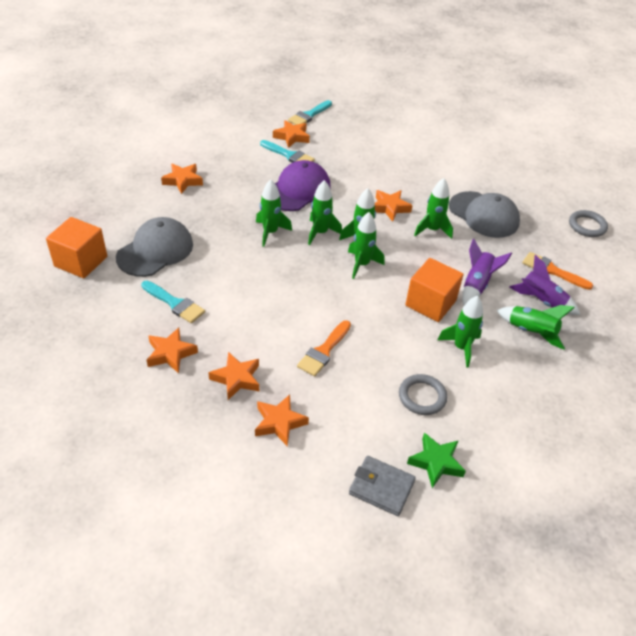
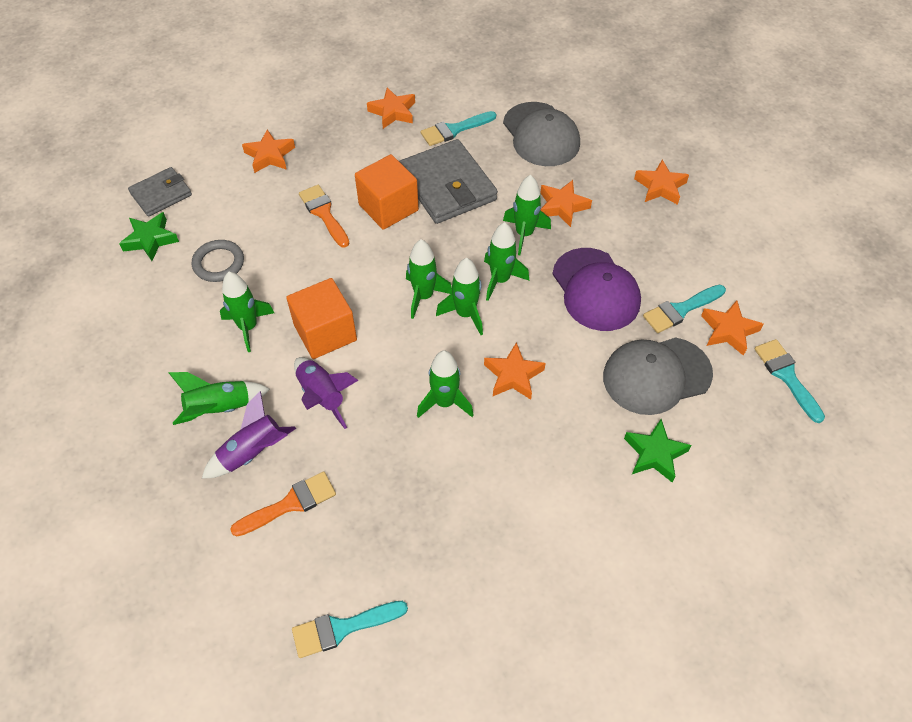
camera: 120 degrees right, 10 degrees up
orange cube [46,217,107,278] -> orange cube moved to [355,154,419,230]
orange star [208,352,259,400] -> orange star moved to [540,180,592,227]
grey cap [449,191,520,238] -> grey cap moved to [603,337,713,415]
grey ring [569,210,608,237] -> turquoise brush [292,601,408,658]
none -> grey wallet [399,139,498,224]
none -> green star [624,419,691,483]

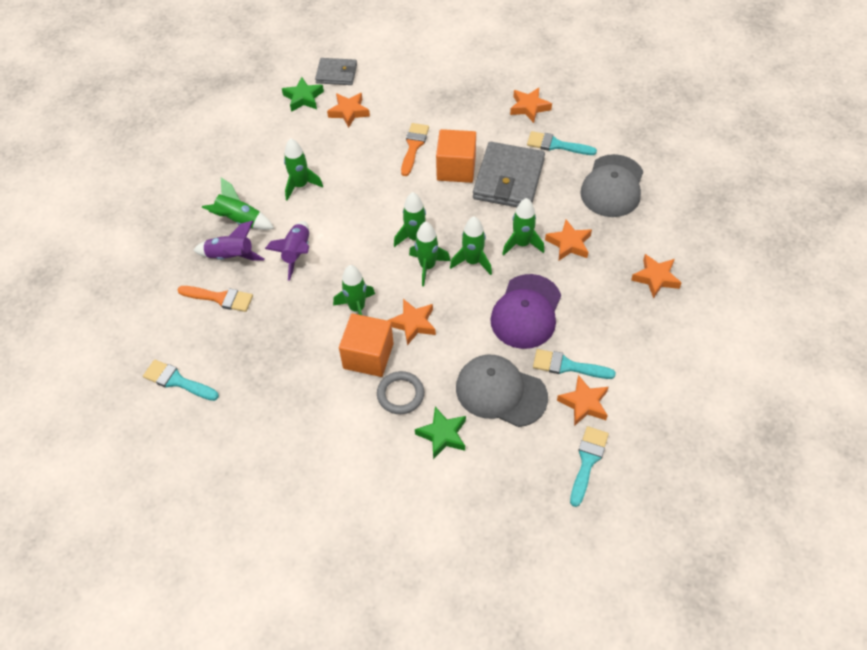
camera: 45 degrees right, 0 degrees up
grey ring [192,240,244,282] -> grey ring moved to [377,371,424,414]
orange star [242,129,295,173] -> orange star moved to [327,93,370,128]
orange cube [286,278,357,359] -> orange cube moved to [339,313,394,377]

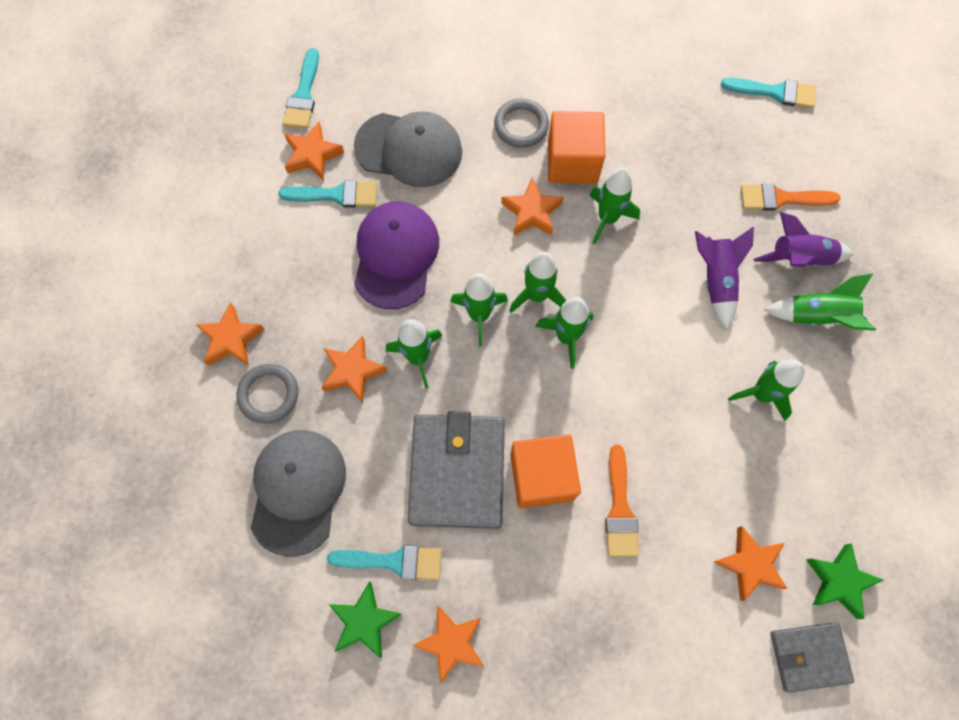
camera: 165 degrees right, 15 degrees up
green star [415,407,466,459] -> green star moved to [329,582,402,658]
none -> grey ring [236,364,298,424]

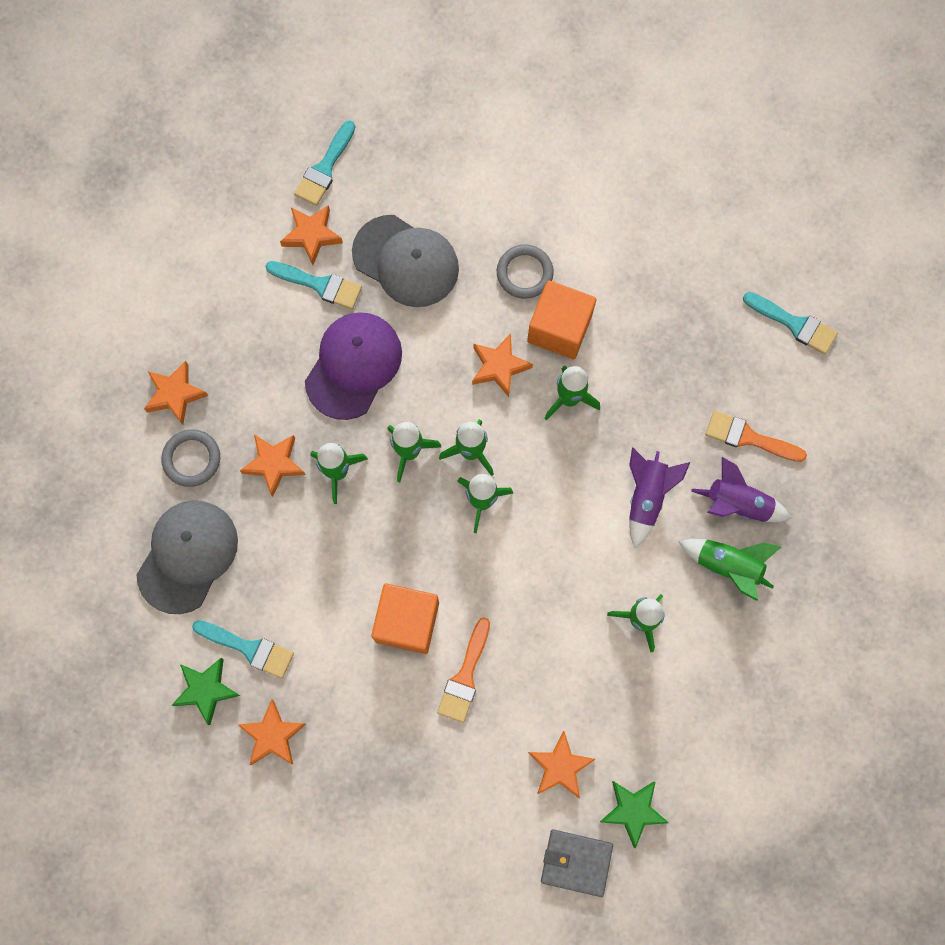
camera: 20 degrees right, 5 degrees up
grey wallet [408,411,505,529] -> none

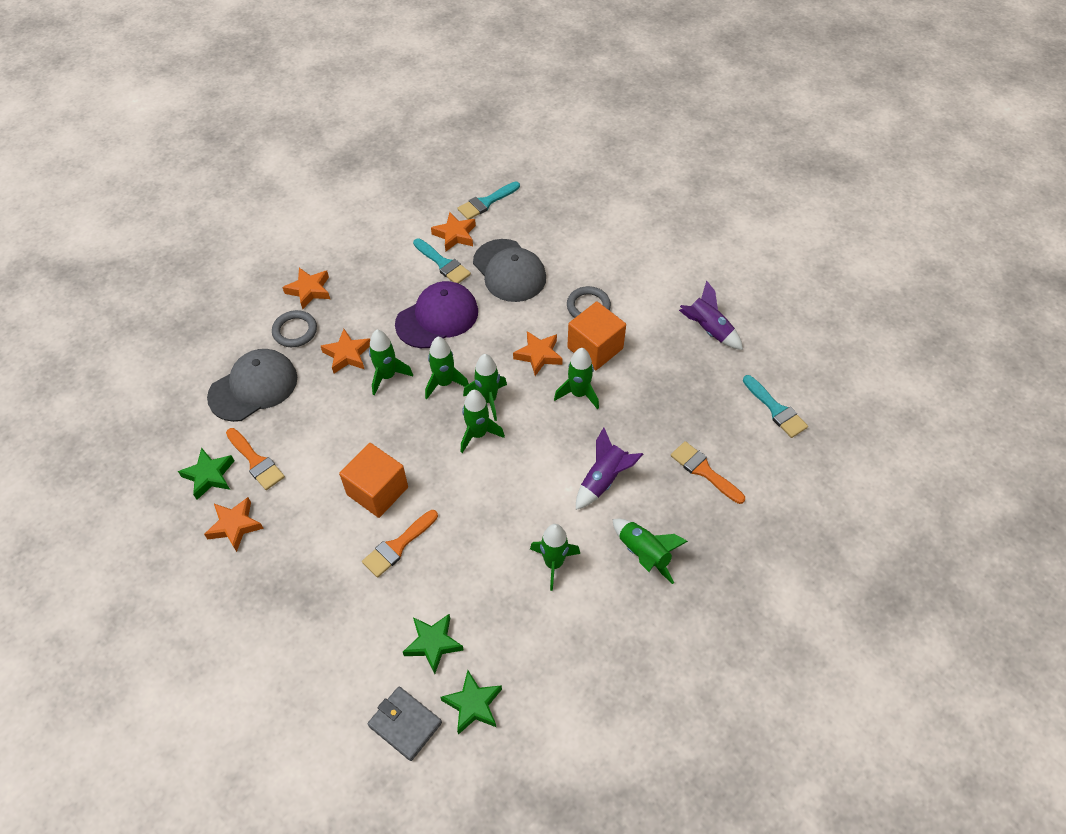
camera: 25 degrees right, 20 degrees down
turquoise brush [192,620,294,678] -> orange brush [226,428,285,490]
orange star [528,731,595,798] -> green star [403,614,464,674]
purple rocket [691,457,791,522] -> purple rocket moved to [679,280,743,350]

